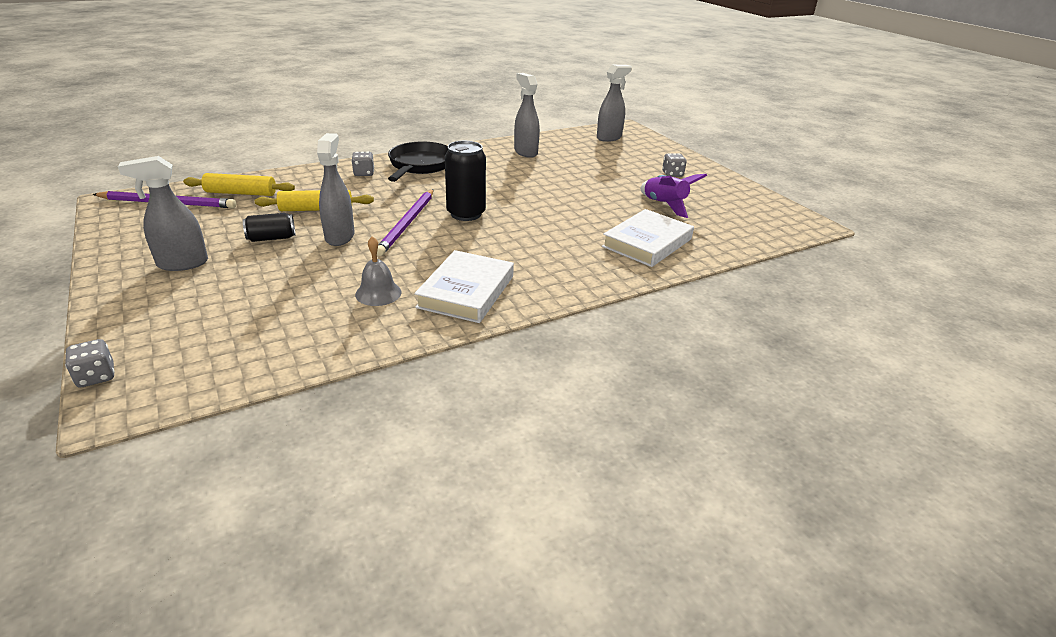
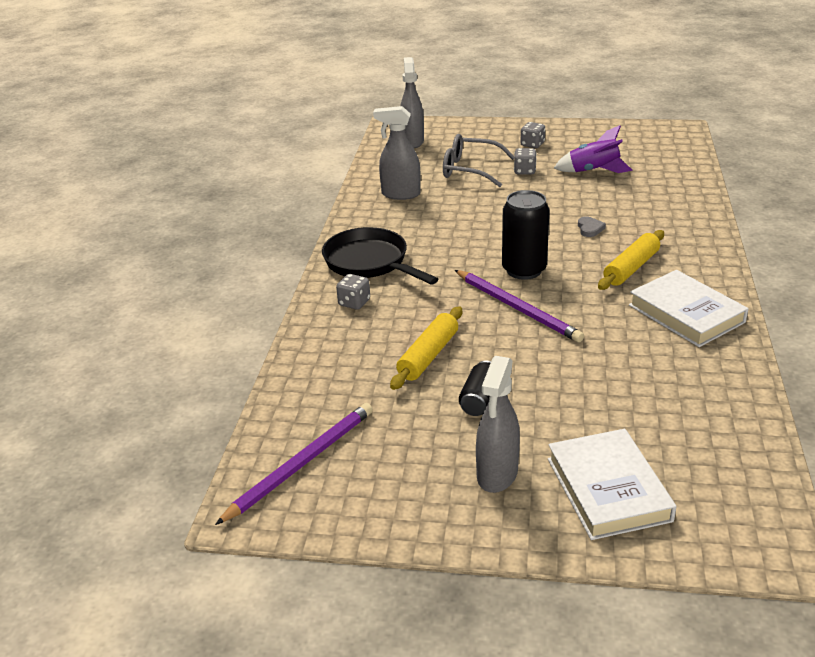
camera: 50 degrees left, 0 degrees up
grey dice [65,339,115,387] -> grey dice moved to [514,148,537,175]
yellow rolling pin [183,173,295,196] -> yellow rolling pin moved to [598,230,664,290]
grey spray bottle [317,133,355,246] -> none
grey bell [355,236,402,306] -> none
white book [602,209,694,267] -> white book moved to [548,429,676,540]
none -> grey glasses [443,134,515,187]
none -> grey heart [578,216,606,237]

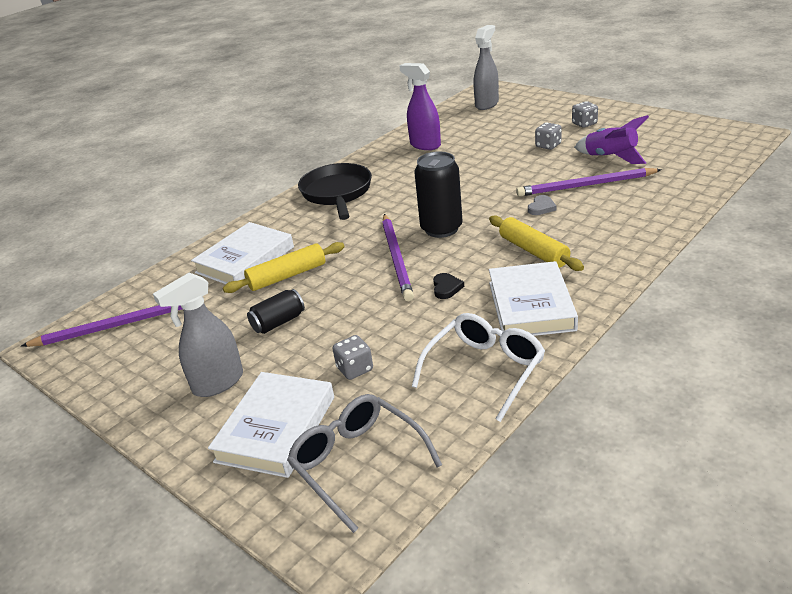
camera: 35 degrees right, 0 degrees up
grey dice [336,274,370,310] -> grey dice moved to [332,335,373,380]
grey spray bottle [373,106,421,200] -> purple spray bottle [399,63,441,150]
grey glasses [443,134,515,187] -> grey glasses moved to [287,394,442,533]
yellow rolling pin [598,230,664,290] -> yellow rolling pin turned 75 degrees clockwise [489,215,584,271]
none -> white book [191,222,294,284]
none -> white glasses [412,313,545,422]
none -> black heart [433,273,464,299]
none -> purple pencil [516,168,662,197]

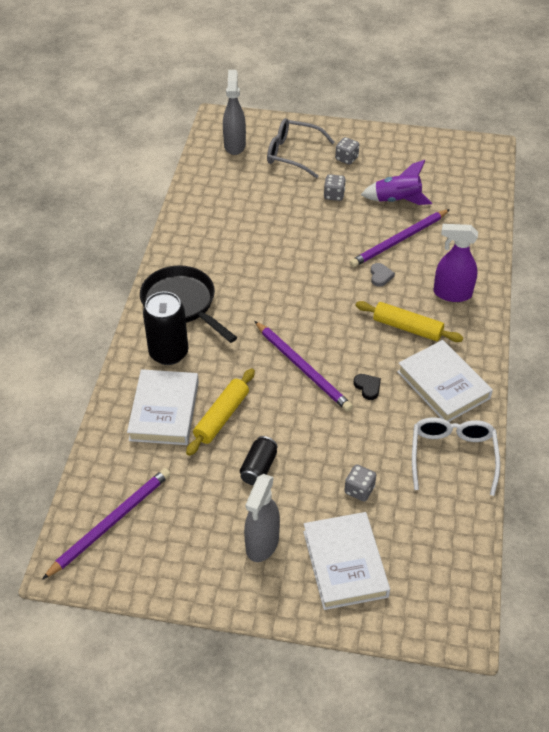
camera: 35 degrees left, 15 degrees up
grey glasses [287,394,442,533] -> grey glasses moved to [267,118,335,178]
purple spray bottle [399,63,441,150] -> purple spray bottle moved to [433,224,478,302]
black can [414,152,463,238] -> black can moved to [143,291,188,365]

